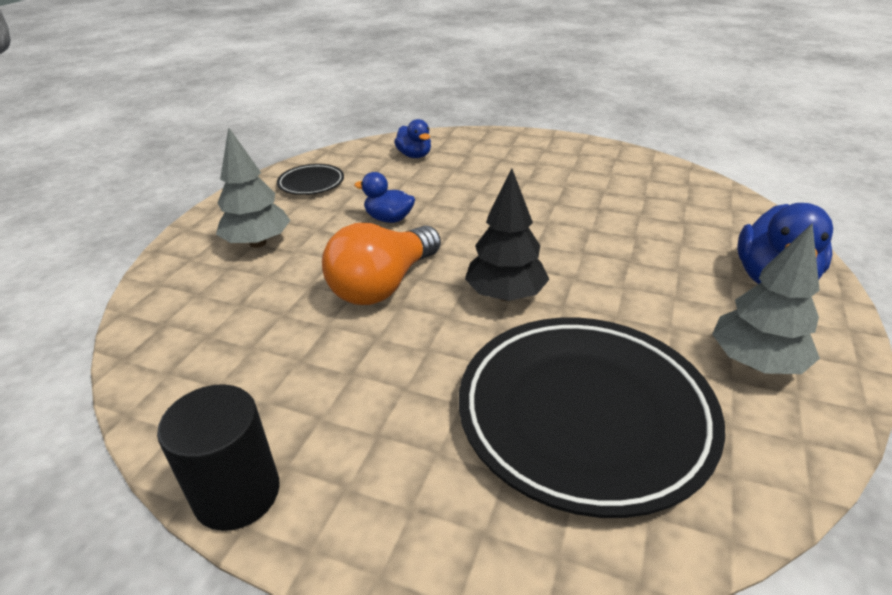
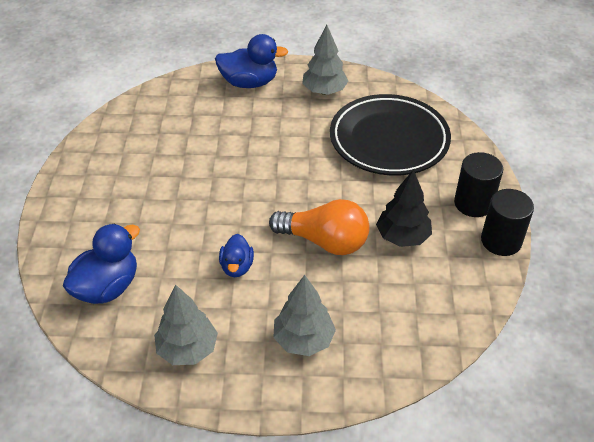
camera: 110 degrees left, 10 degrees up
black plate [277,164,344,195] -> grey tree [154,284,218,365]
blue duck [394,119,431,158] -> blue duck [63,224,140,304], size x1.68
black tree [465,168,549,301] -> black tree moved to [376,170,432,247]
none -> black cylinder [454,152,503,217]

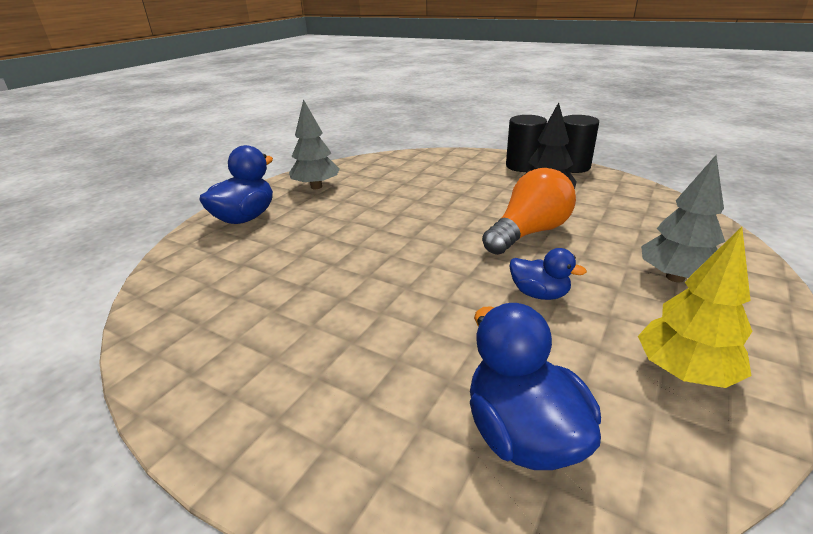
camera: 60 degrees left, 15 degrees down
grey tree [154,284,218,365] -> yellow tree [638,227,752,388]
black plate [330,94,451,176] -> none

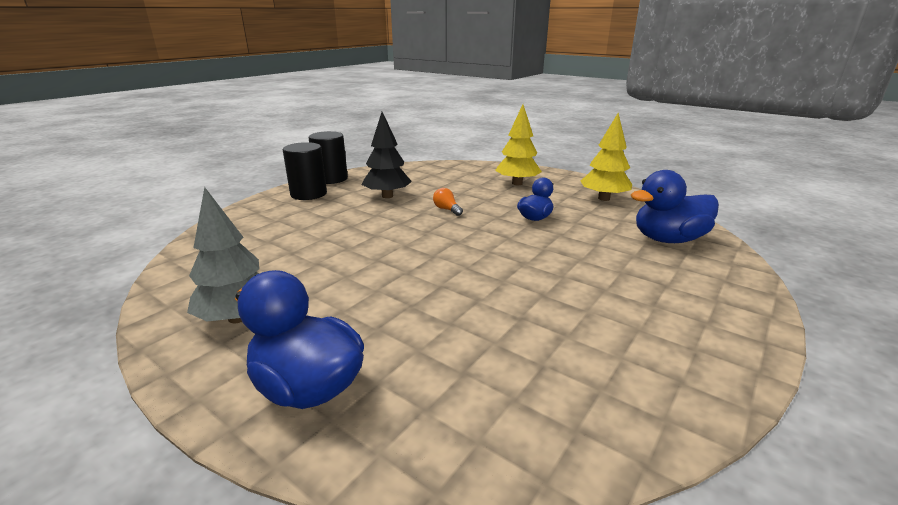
camera: 85 degrees left, 5 degrees down
orange light bulb [482,168,576,255] -> orange light bulb [433,188,463,216], size x0.41
grey tree [641,155,725,282] -> yellow tree [495,104,542,185]

